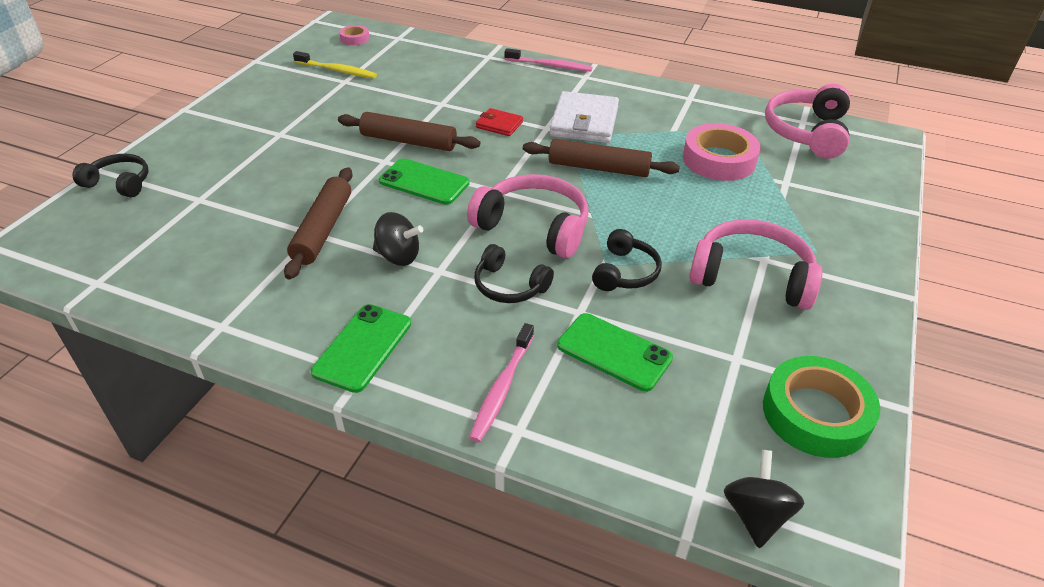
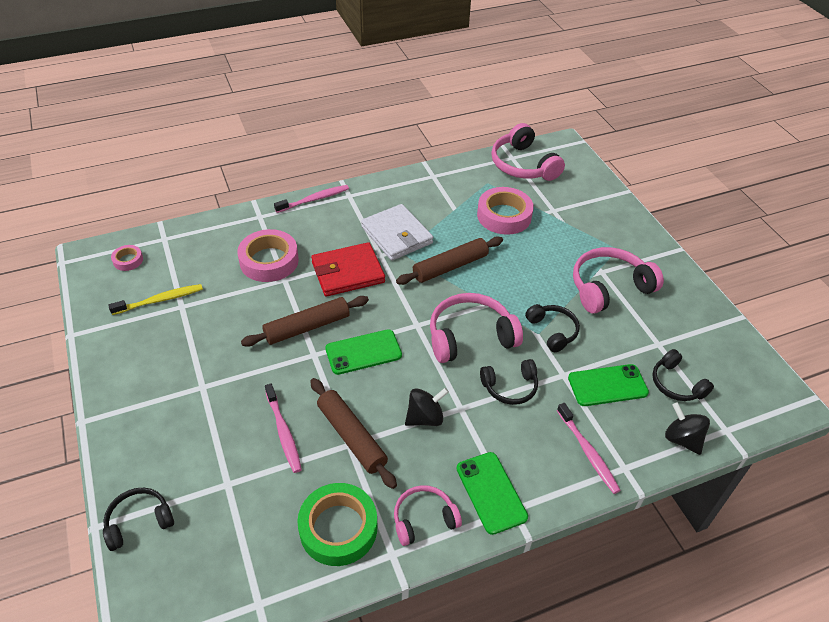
camera: 45 degrees left, 5 degrees up
red wallet [476,108,523,136] -> red wallet [311,242,385,297], size x1.89
black spinning top [724,450,804,548] -> black spinning top moved to [665,402,710,455]
green tape [763,356,880,458] -> green tape moved to [297,483,377,566]
none -> pink tape [237,229,299,282]
none -> pink toothbrush [265,384,302,473]
none -> pink headphones [394,485,462,546]
none -> black headphones [652,349,714,401]

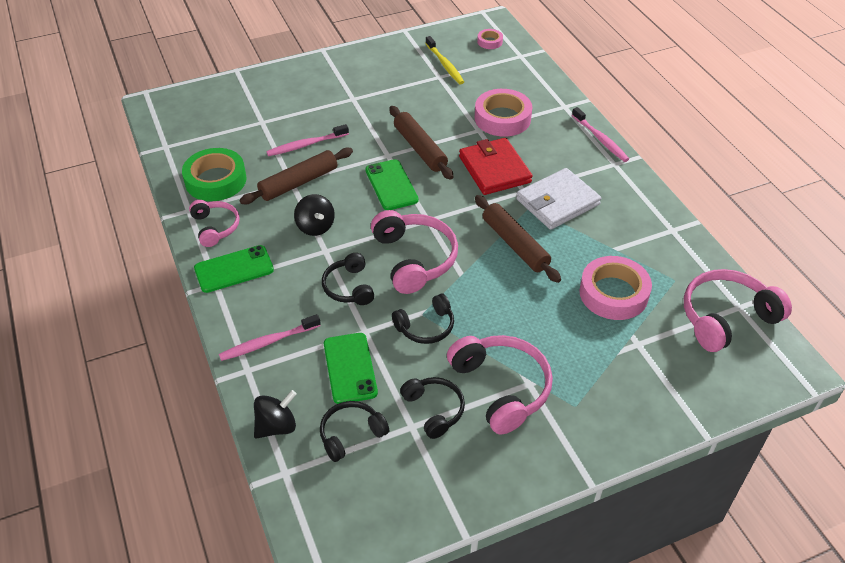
camera: 90 degrees right, 0 degrees up
black headphones [103,488,174,551] -> black headphones moved to [400,377,465,439]

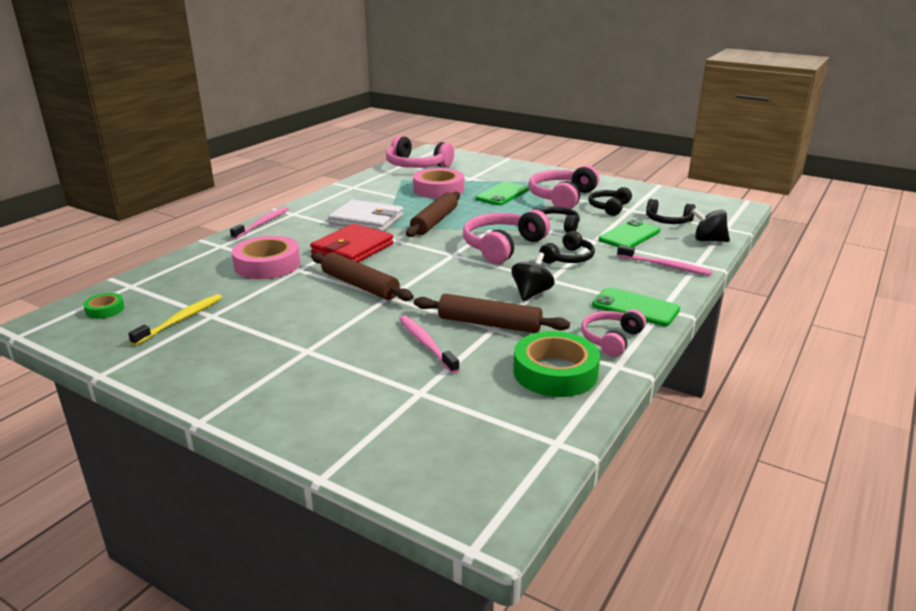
camera: 125 degrees left, 20 degrees down
pink toothbrush [266,124,349,156] -> pink toothbrush turned 150 degrees counterclockwise [399,315,460,374]
green phone [365,159,419,210] -> green phone moved to [476,182,529,205]
brown rolling pin [389,106,454,180] -> brown rolling pin turned 75 degrees counterclockwise [311,252,414,301]
pink tape [477,29,503,49] -> green tape [83,293,124,319]

